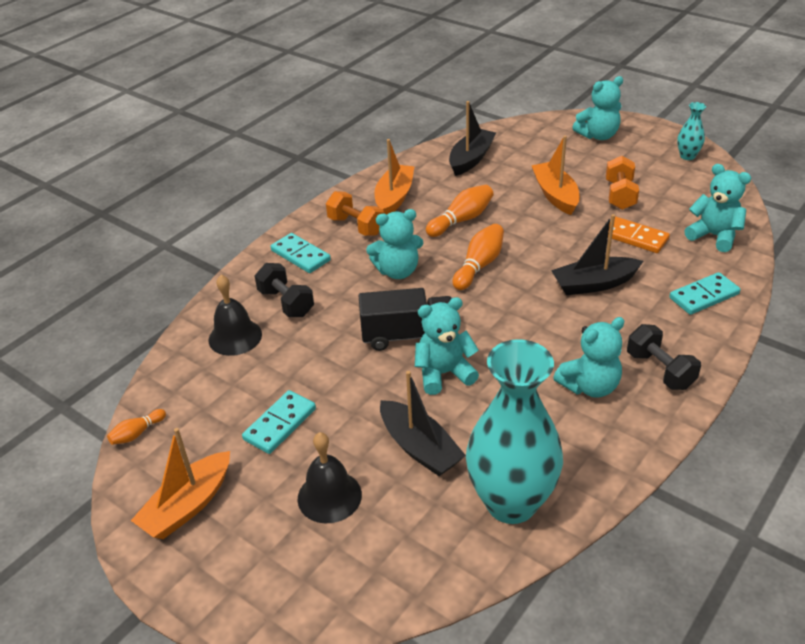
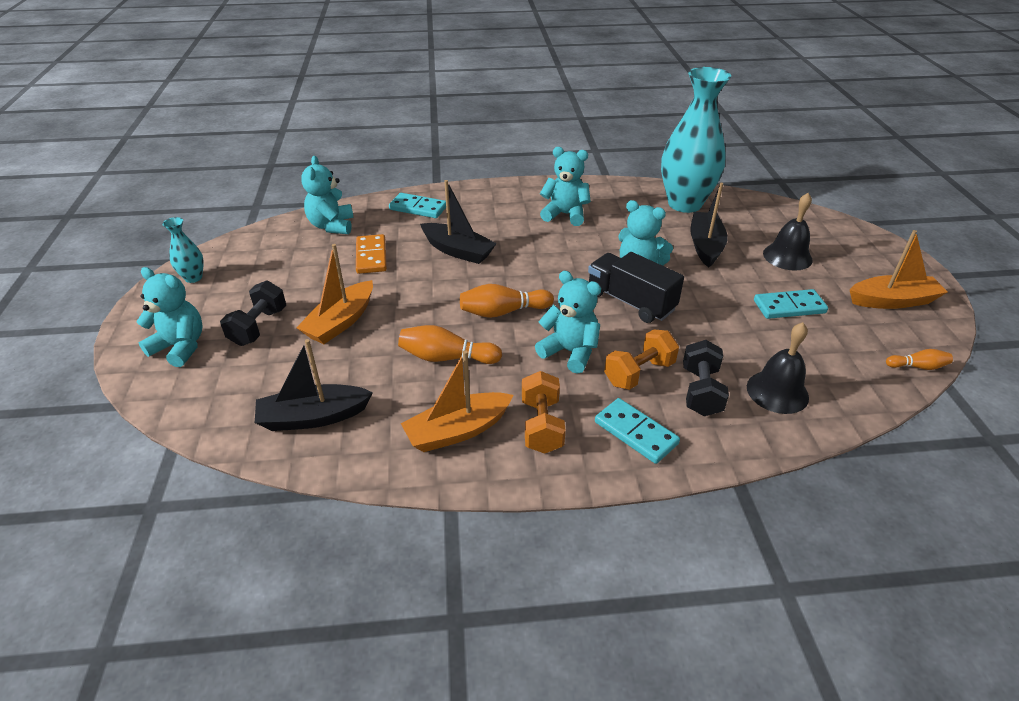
camera: 135 degrees left, 0 degrees up
turquoise domino [270,233,331,273] -> turquoise domino turned 45 degrees counterclockwise [595,398,680,464]
orange dumbbell [606,156,639,210] -> orange dumbbell moved to [604,329,679,390]
black dumbbell [627,324,701,390] -> black dumbbell moved to [220,280,286,346]

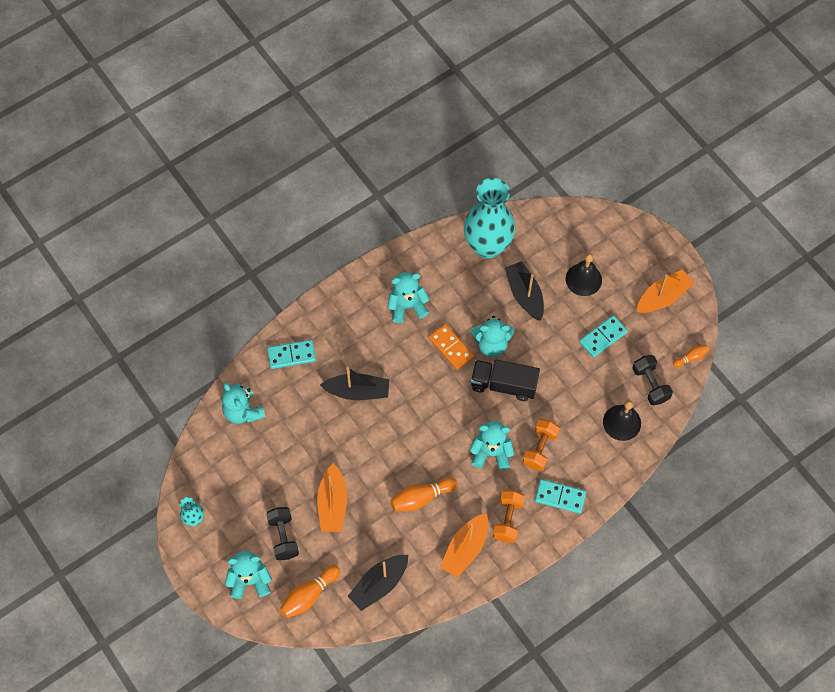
camera: 30 degrees left, 25 degrees up
orange domino [356,234,387,274] -> orange domino moved to [428,324,474,370]
orange bowling pin [460,284,554,318] -> orange bowling pin moved to [280,565,340,618]
orange dumbbell [522,371,566,454] -> orange dumbbell turned 45 degrees clockwise [493,490,525,543]
black dumbbell [683,340,729,416] -> black dumbbell moved to [632,355,673,405]

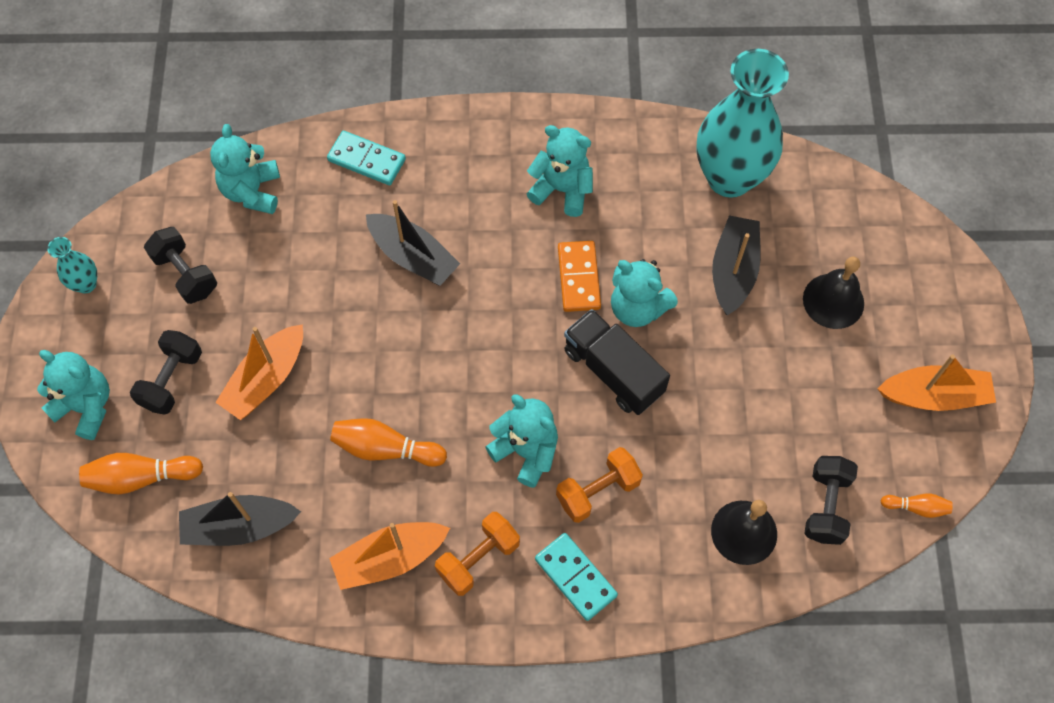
camera: 35 degrees right, 0 degrees up
turquoise domino [579,315,628,358] -> none
none -> black dumbbell [144,227,217,304]

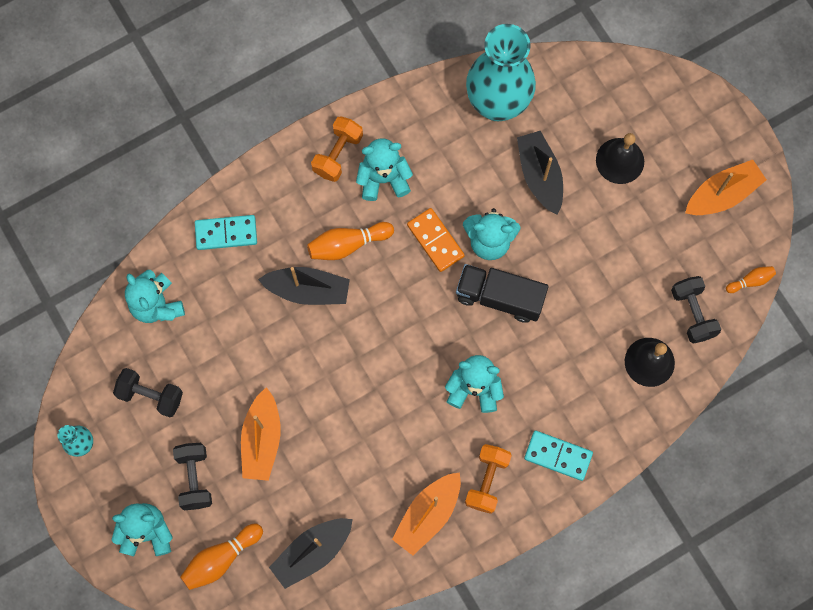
camera: 30 degrees left, 10 degrees up
orange bowling pin [330,418,447,467] -> orange bowling pin moved to [307,222,394,260]
orange dumbbell [556,447,643,523] -> orange dumbbell moved to [311,116,363,182]

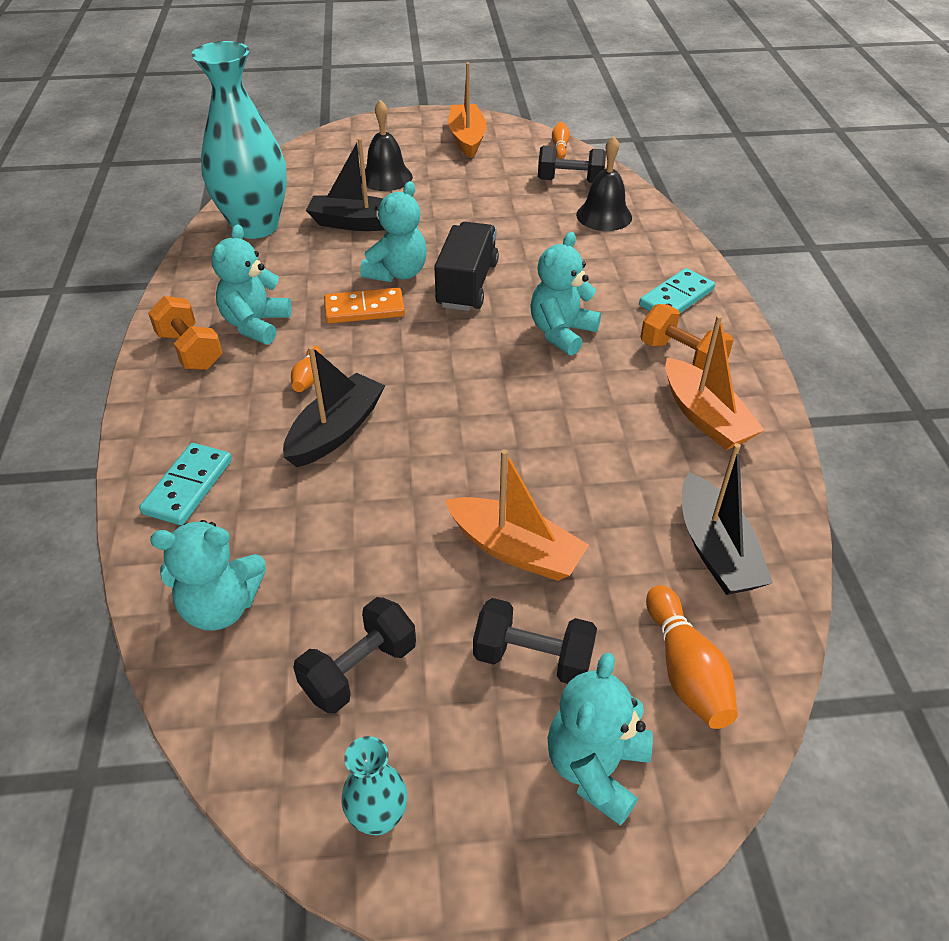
camera: 65 degrees left, 30 degrees down
orange bowling pin [307,222,394,260] -> orange bowling pin [291,345,322,392], size x0.58
black truck [456,264,549,323] -> black truck turned 150 degrees clockwise [434,222,499,311]

